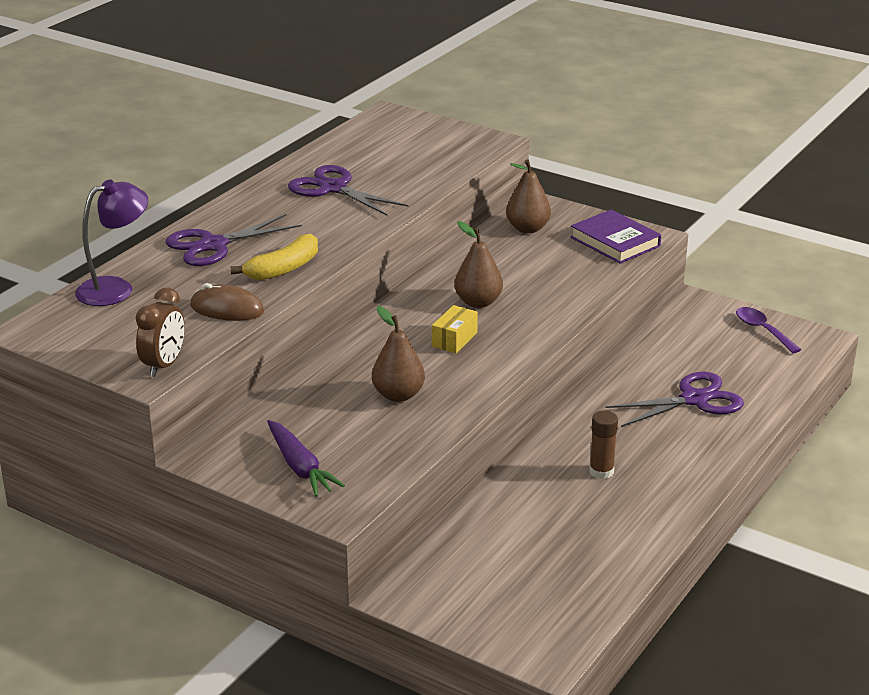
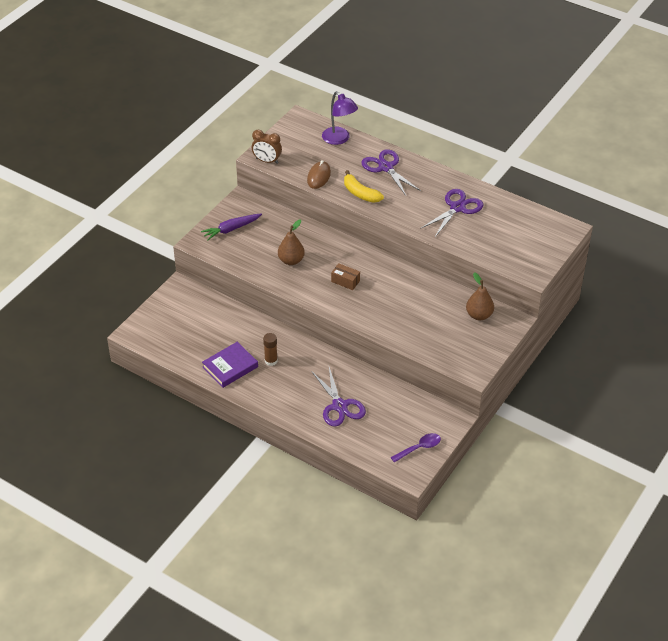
camera: 90 degrees right, 15 degrees up
yellow box [432,305,478,353] -> brown box [331,263,360,290]
brown pear [454,221,503,308] -> none
purple book [570,210,661,264] -> purple book moved to [202,342,258,388]

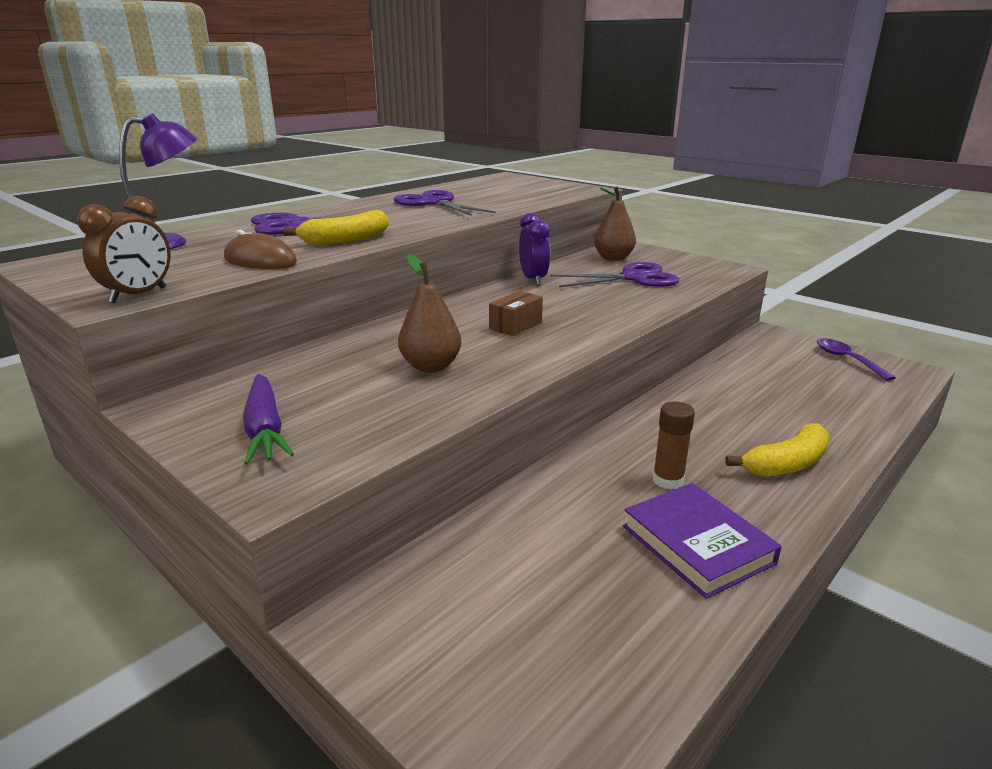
camera: 80 degrees left, 20 degrees down
purple scissors [311,367,366,427] -> purple scissors moved to [550,262,679,287]
none -> purple clock [519,213,550,286]
none -> yellow banana [725,423,830,477]

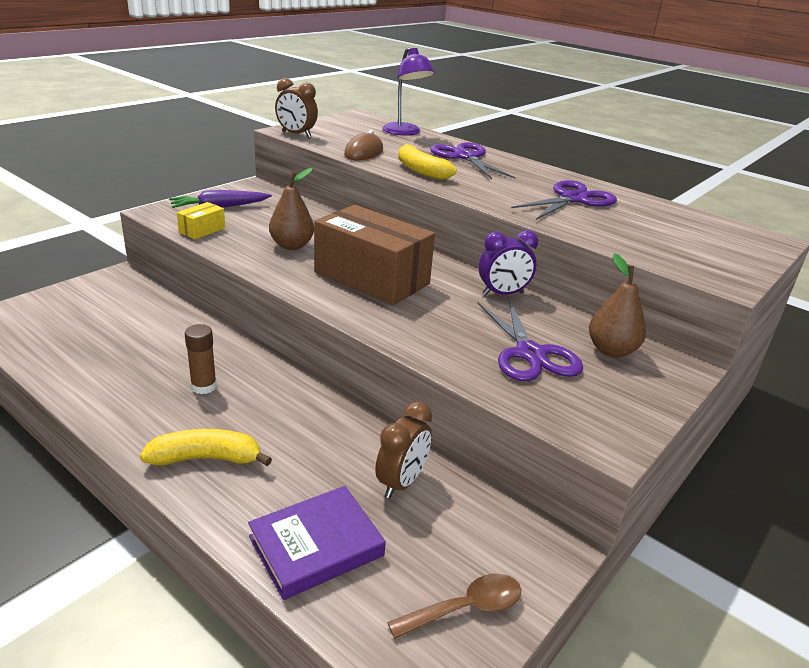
camera: 85 degrees right, 5 degrees up
brown box [489,291,543,336] -> brown box [314,205,435,305], size x2.34
purple book [623,483,782,599] -> purple book moved to [248,486,386,600]
yellow banana [725,423,830,477] -> yellow banana turned 120 degrees clockwise [140,429,272,466]
purple spoon [817,338,896,381] -> brown spoon [387,574,521,639]
none -> yellow box [177,202,225,239]
none -> brown clock [375,401,432,499]

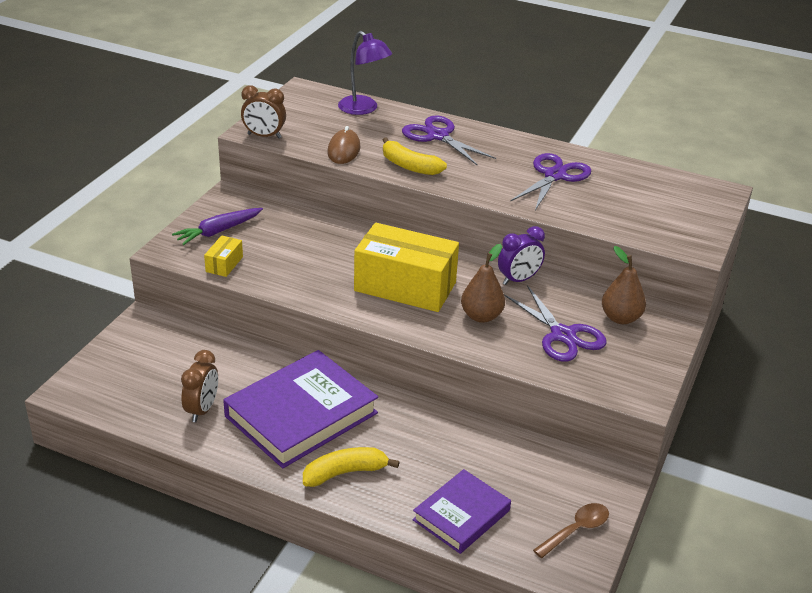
camera: 15 degrees left, 5 degrees up
brown glue stick [185,324,217,394] -> purple book [223,350,378,468]
brown pear [269,168,314,250] -> brown pear moved to [461,244,505,323]
brown box [314,205,435,305] -> yellow box [354,223,459,312]
brown clock [375,401,432,499] -> brown clock moved to [181,350,218,423]

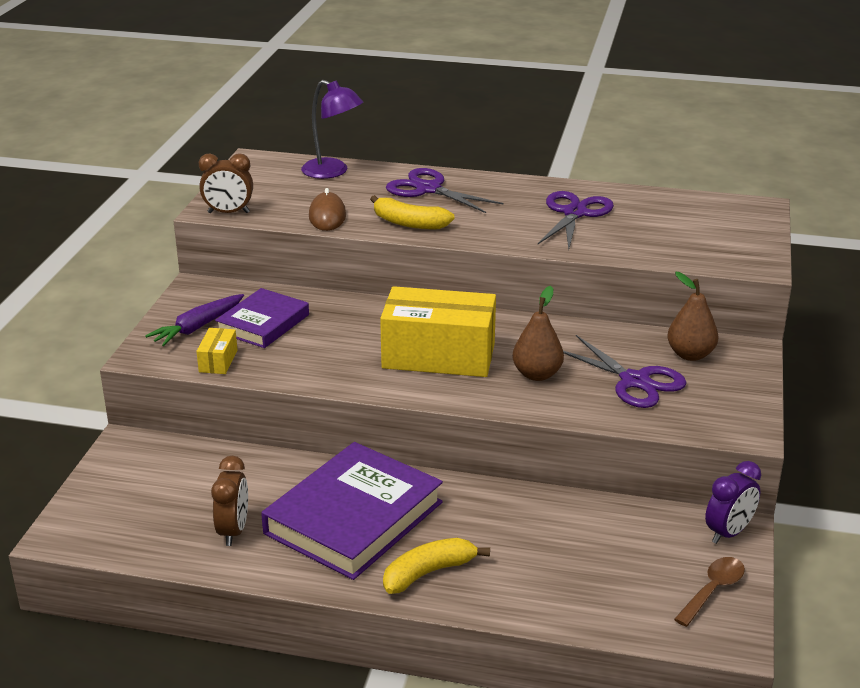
camera: 10 degrees left, 5 degrees down
purple book [413,469,511,554] -> purple book moved to [215,288,309,348]
purple clock [498,226,545,285] -> purple clock moved to [705,461,761,544]

